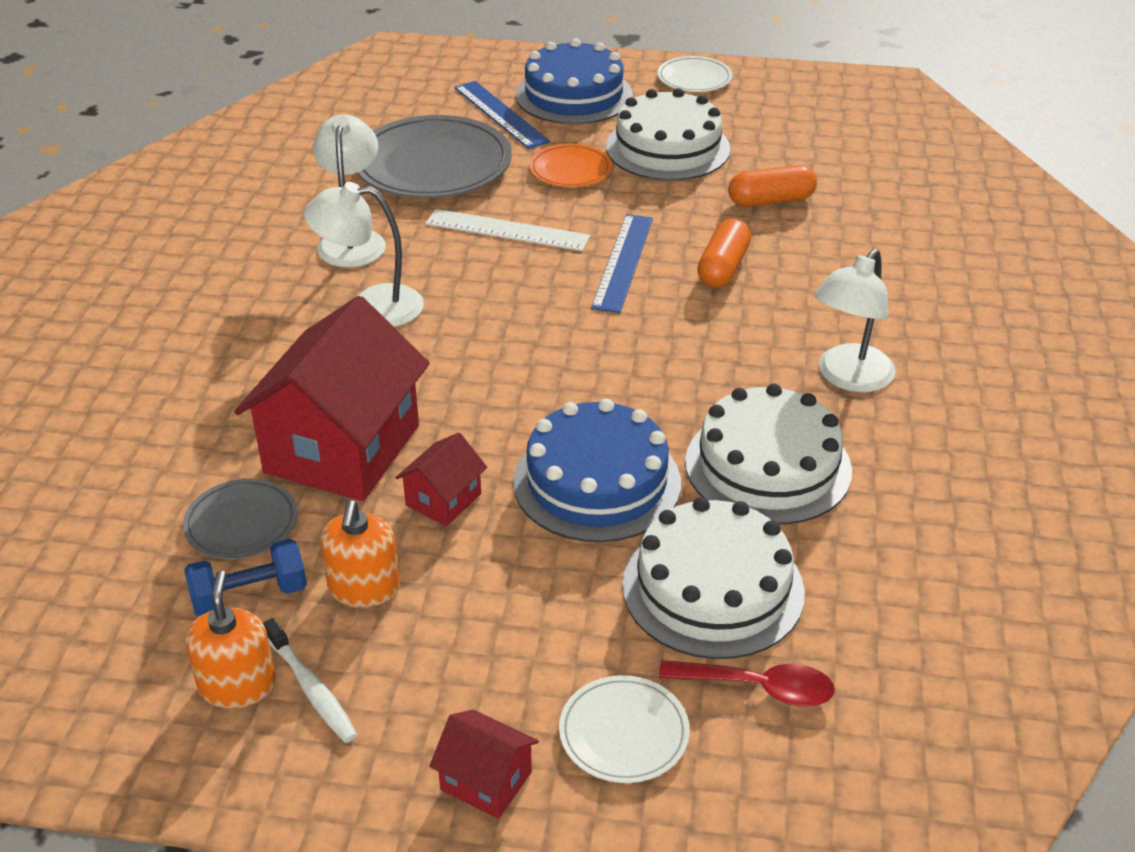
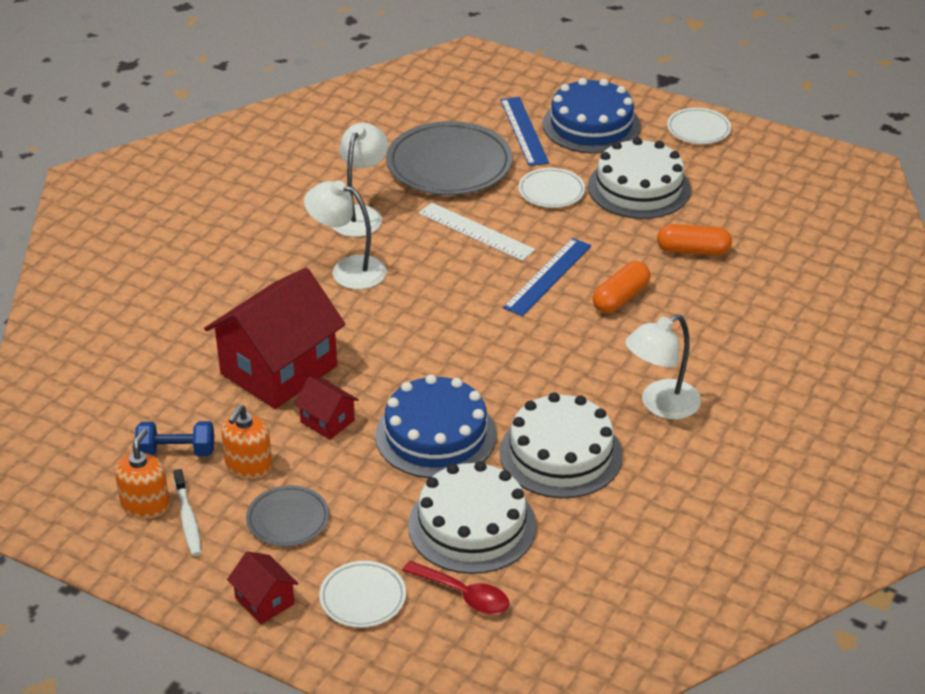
camera: 20 degrees right, 0 degrees up
grey plate [183,479,298,559] -> grey plate moved to [246,485,329,546]
red house [395,433,487,526] -> red house turned 75 degrees clockwise [294,377,359,440]
orange plate [529,144,612,187] -> white plate [518,168,585,208]

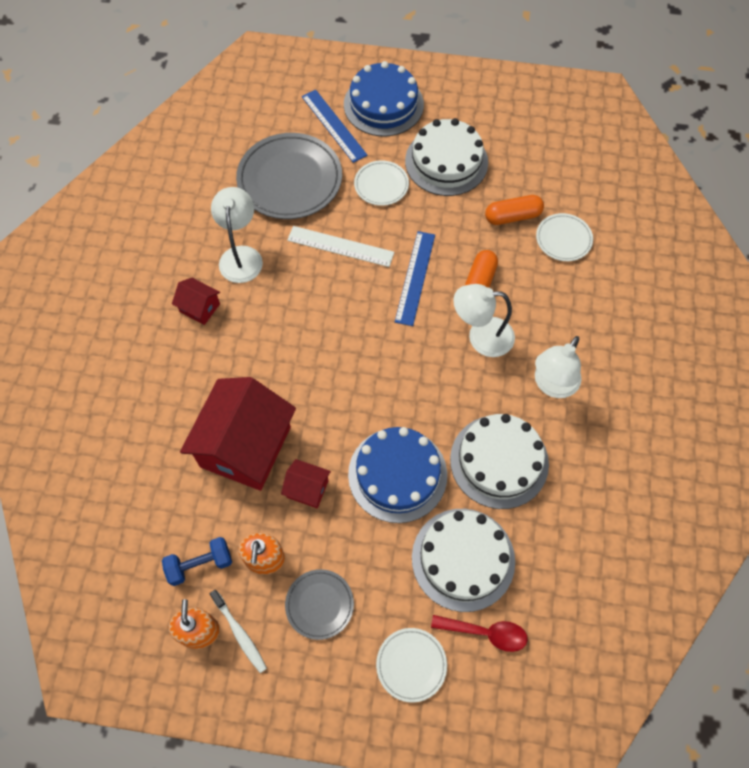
camera: 20 degrees left, 25 degrees up
red house [227,551,299,624] -> red house moved to [172,278,220,325]
white lamp [304,180,386,289] -> white lamp moved to [453,284,515,357]
white plate [667,108,731,144] -> white plate moved to [536,213,593,261]

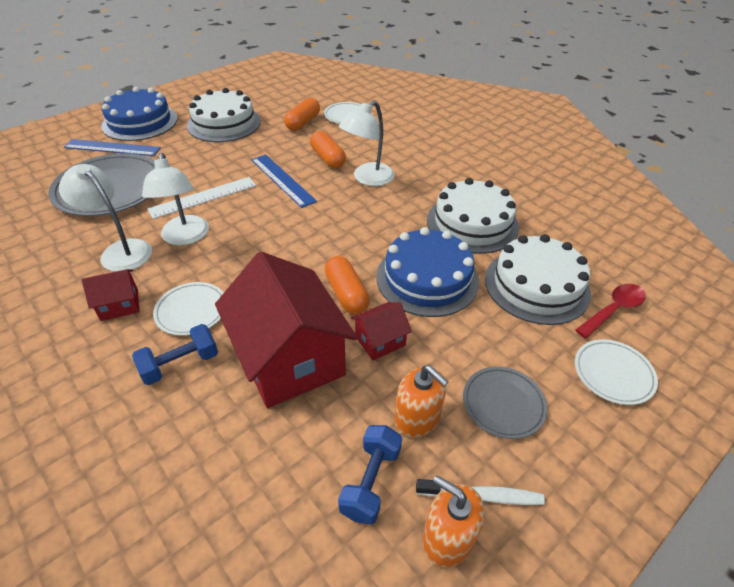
camera: 50 degrees left, 20 degrees down
white plate [354,160,409,206] -> white plate moved to [153,282,224,336]
white lamp [535,336,582,398] -> white lamp moved to [142,153,209,245]
none -> blue dumbbell [132,324,218,385]
none -> orange capsule [325,256,370,314]

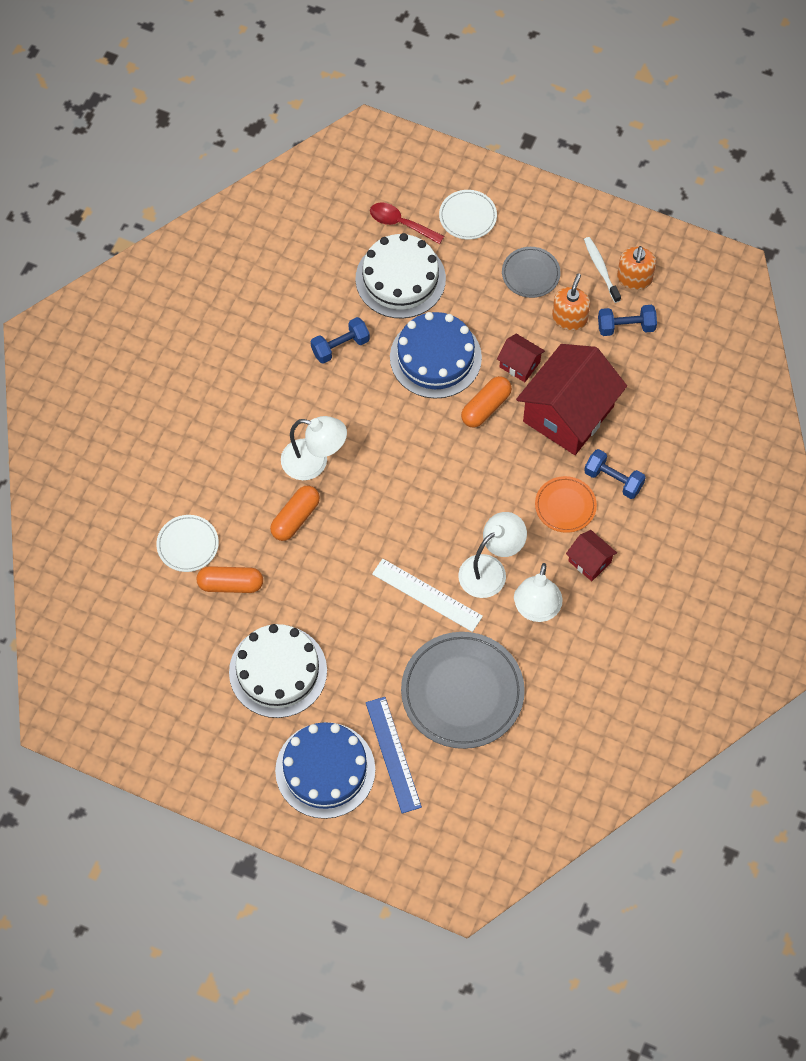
camera: 115 degrees left, 20 degrees up
white plate [153,282,224,336] -> orange plate [535,476,597,533]
blue ruler [251,154,317,208] -> none
white cake [427,178,519,254] -> blue dumbbell [311,317,370,364]

